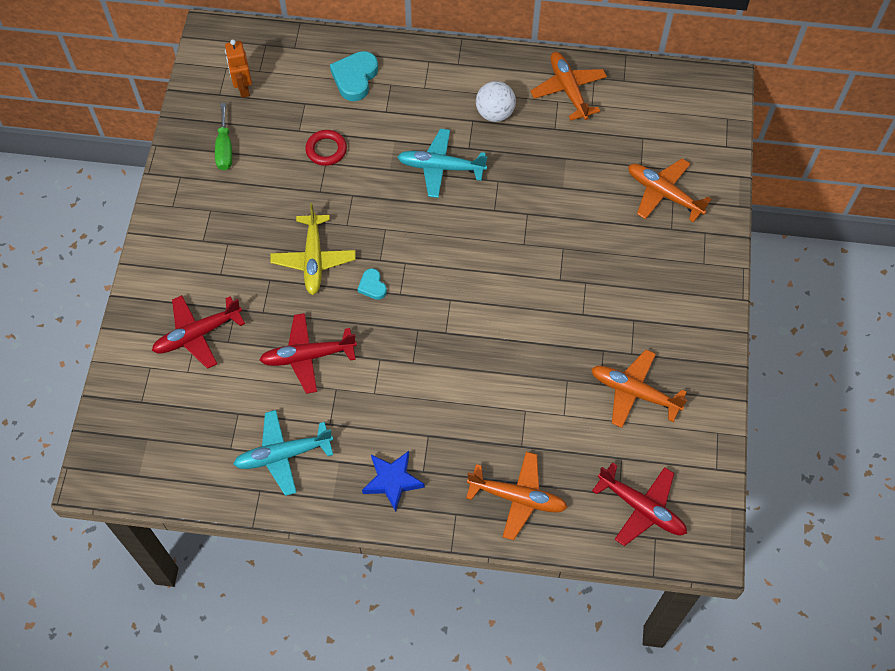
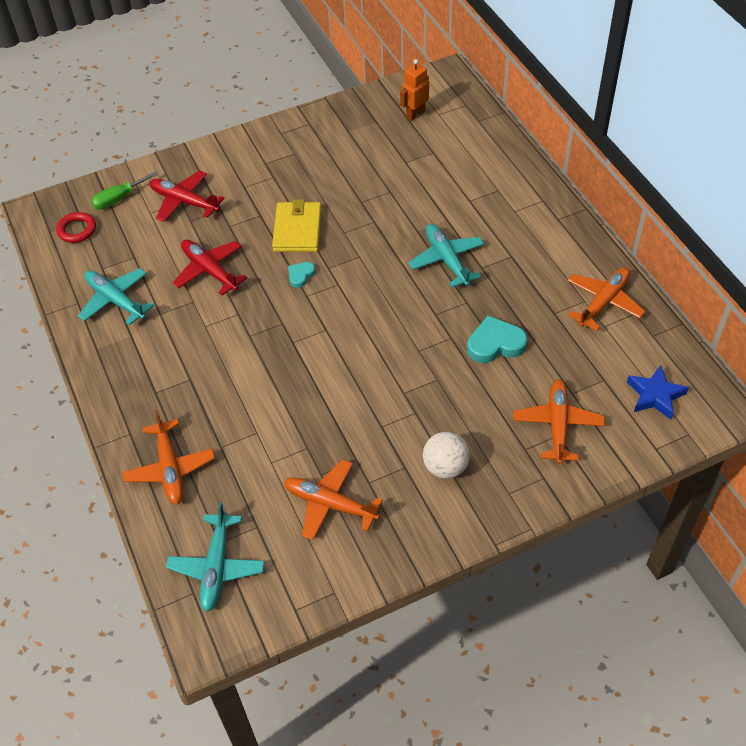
camera: 60 degrees right, 10 degrees down
green screwdriver [215,103,232,170] -> green screwdriver moved to [91,171,158,210]
yellow plane [270,203,356,295] -> yellow wallet [272,199,322,252]
red ring [305,130,347,166] -> red ring moved to [56,212,96,243]
turquoise heart [330,51,378,101] -> turquoise heart moved to [467,316,527,363]
blue star [362,451,424,512] -> blue star moved to [627,365,689,419]
white ball [476,81,516,122] -> white ball moved to [423,432,470,479]
orange plane [591,350,687,428] -> orange plane turned 60 degrees counterclockwise [284,459,383,540]
red plane [592,462,687,546] -> turquoise plane [166,502,264,612]

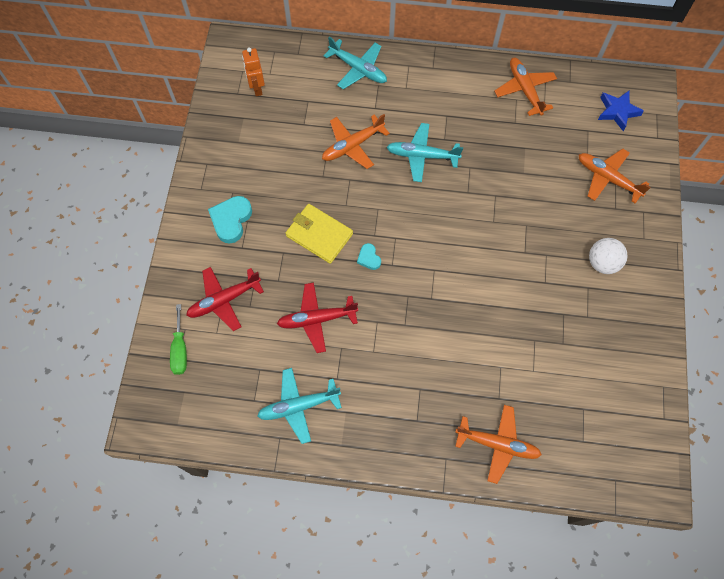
camera: 60 degrees left, 15 degrees up
red ring [56,212,96,243] -> none
turquoise plane [166,502,264,612] -> turquoise plane moved to [324,37,387,89]
orange plane [284,459,383,540] -> orange plane moved to [322,114,390,169]
turquoise heart [467,316,527,363] -> turquoise heart moved to [208,196,252,244]

